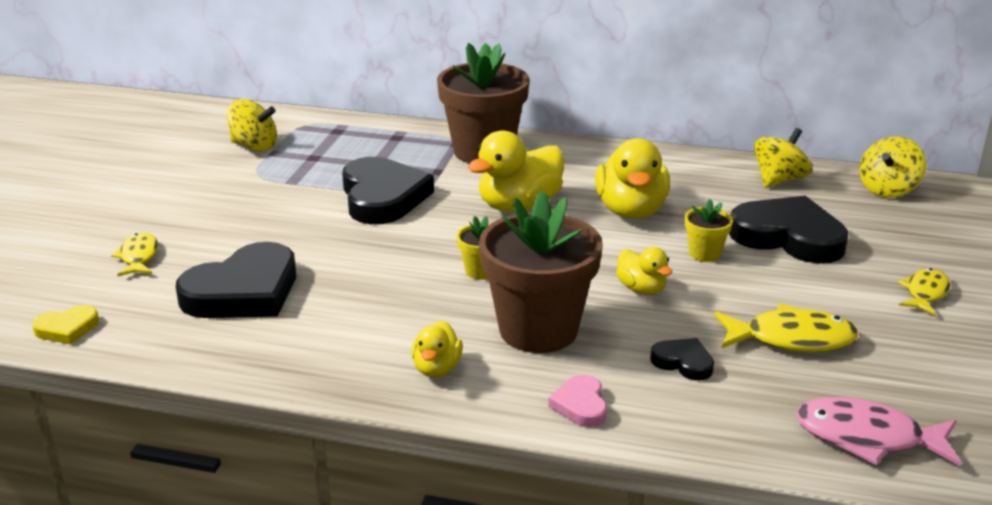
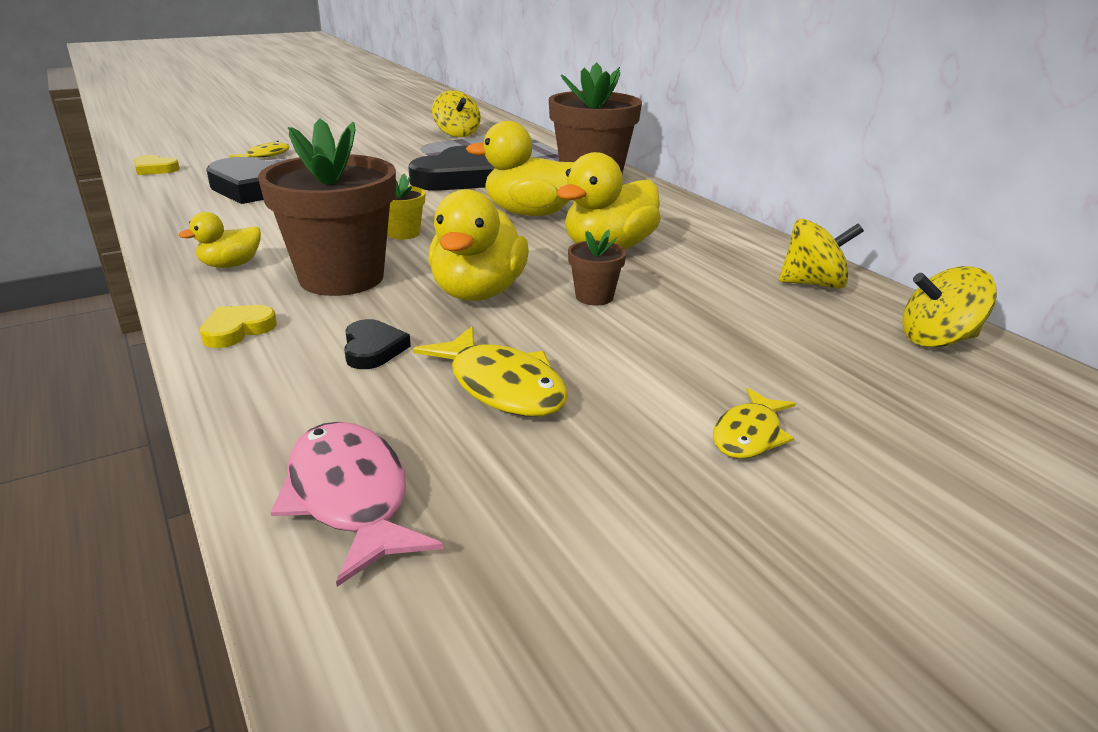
camera: 45 degrees right, 0 degrees up
pink heart [548,375,607,427] -> yellow heart [199,305,277,348]
yellow duck [616,247,672,295] -> yellow duck [428,189,529,301], size x1.85
yellow flower pot [685,199,733,262] -> brown flower pot [568,230,626,306]
black heart [729,196,848,264] -> none
yellow fish [898,268,950,315] -> yellow fish turned 135 degrees clockwise [713,388,796,459]

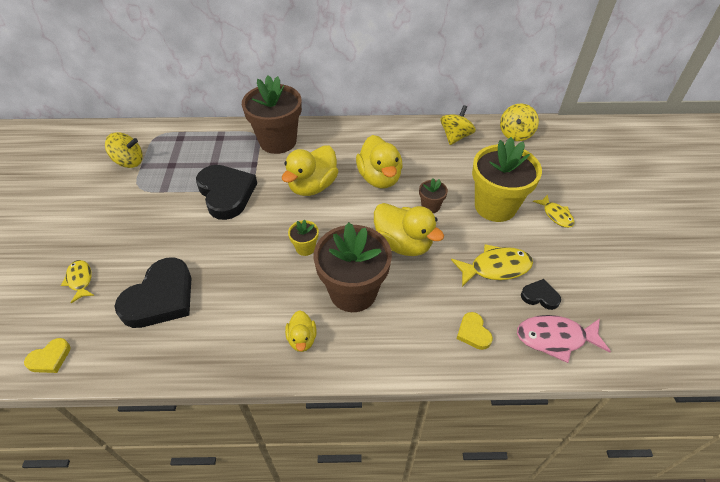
camera: 60 degrees left, 20 degrees up
yellow heart [199,305,277,348] -> yellow heart moved to [456,312,493,350]
black heart [344,319,411,369] -> black heart moved to [521,279,561,310]
none -> yellow flower pot [472,137,542,222]

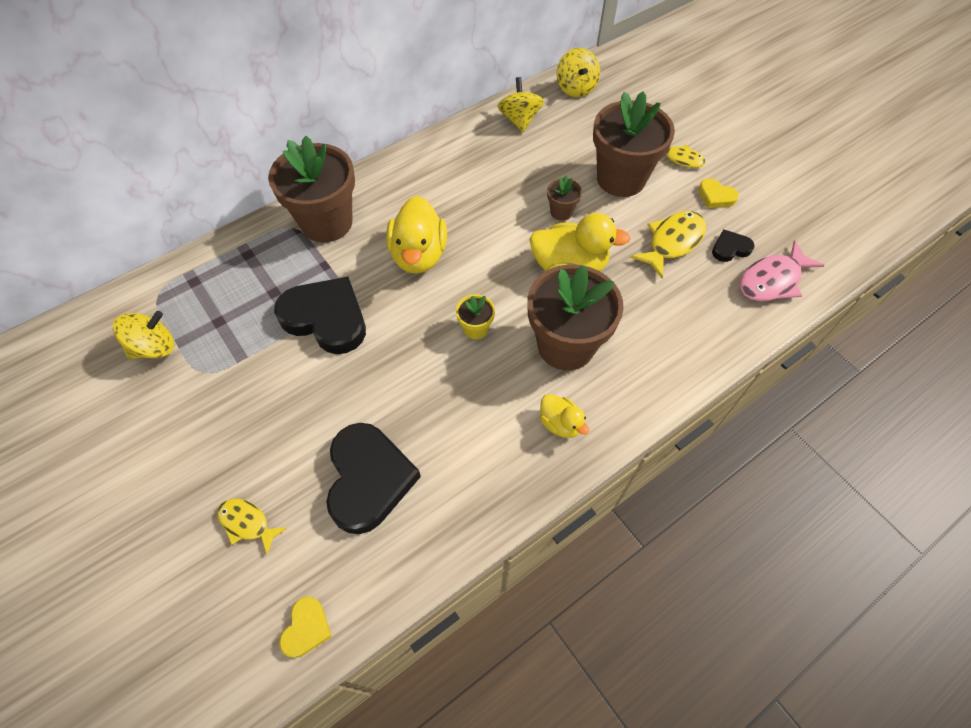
camera: 35 degrees left, 10 degrees up
yellow duck [356,135,403,188] -> none
yellow heart [456,312,493,350] -> yellow heart moved to [699,178,739,208]
yellow flower pot [472,137,542,222] -> brown flower pot [593,92,675,197]

